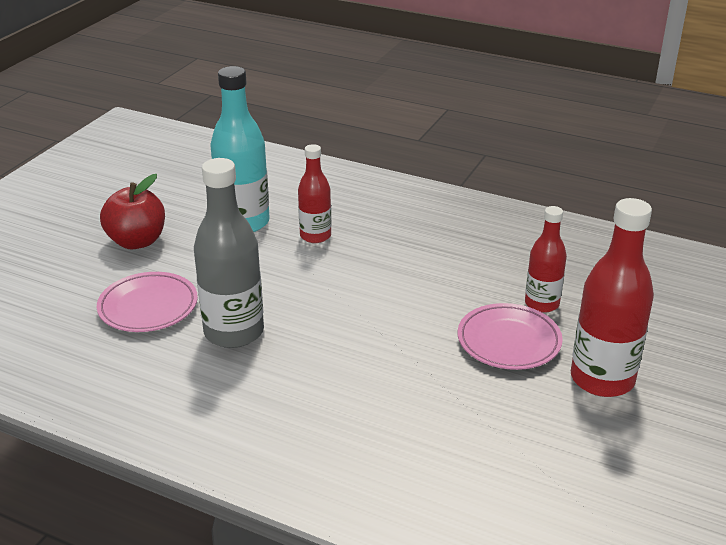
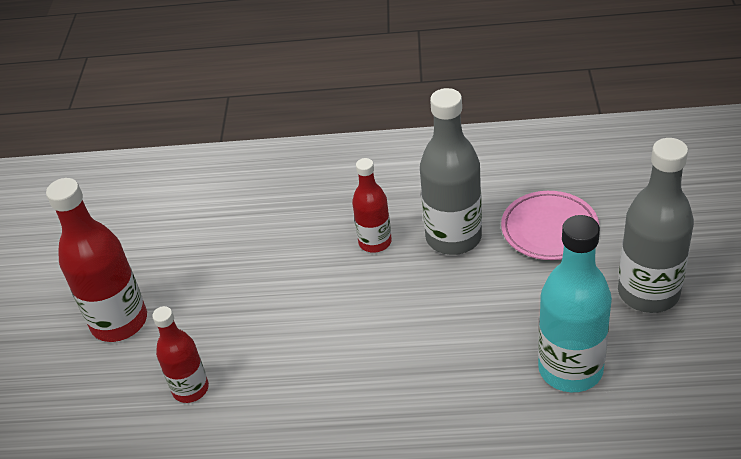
camera: 160 degrees right, 10 degrees up
red apple [100,174,165,249] -> grey bottle [618,138,694,313]
red bottle [298,144,331,243] -> red bottle moved to [352,158,392,252]
pink plate [458,303,563,370] -> none

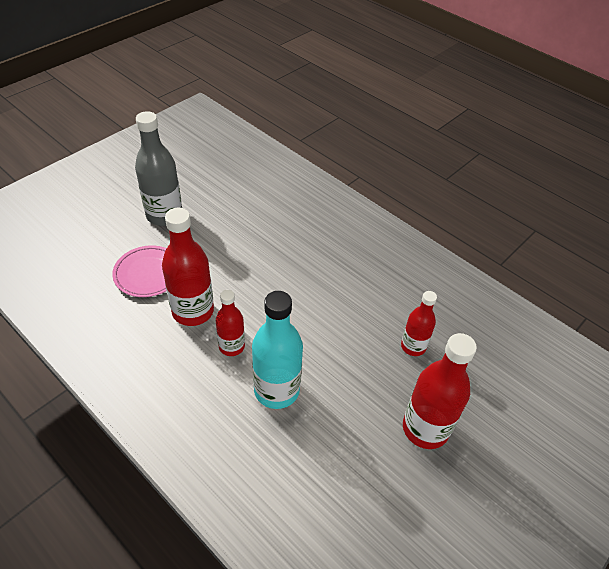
camera: 145 degrees left, 5 degrees up
grey bottle [420,88,482,255] -> red bottle [162,208,214,326]
turquoise bottle [538,215,612,392] -> turquoise bottle moved to [252,291,303,409]

